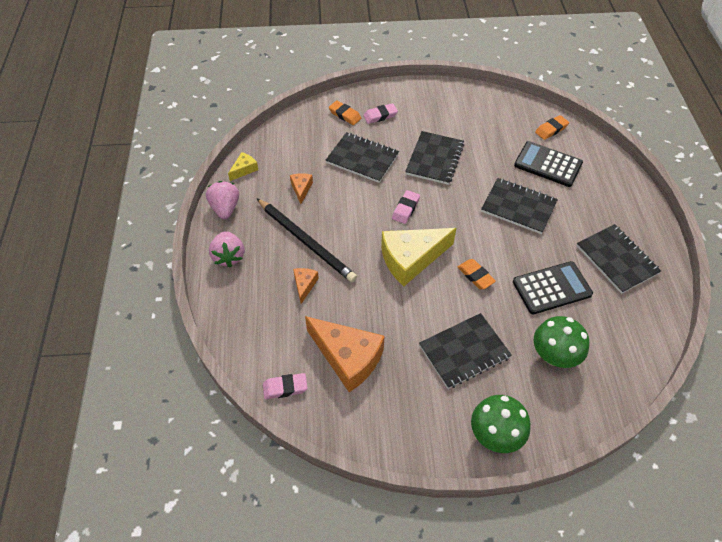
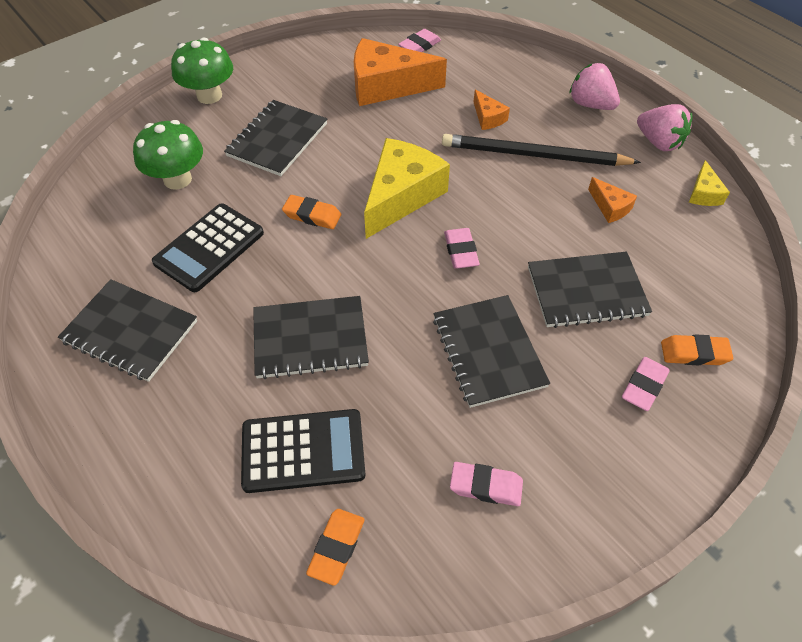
camera: 145 degrees right, 0 degrees up
none -> pink eraser [450,462,523,506]

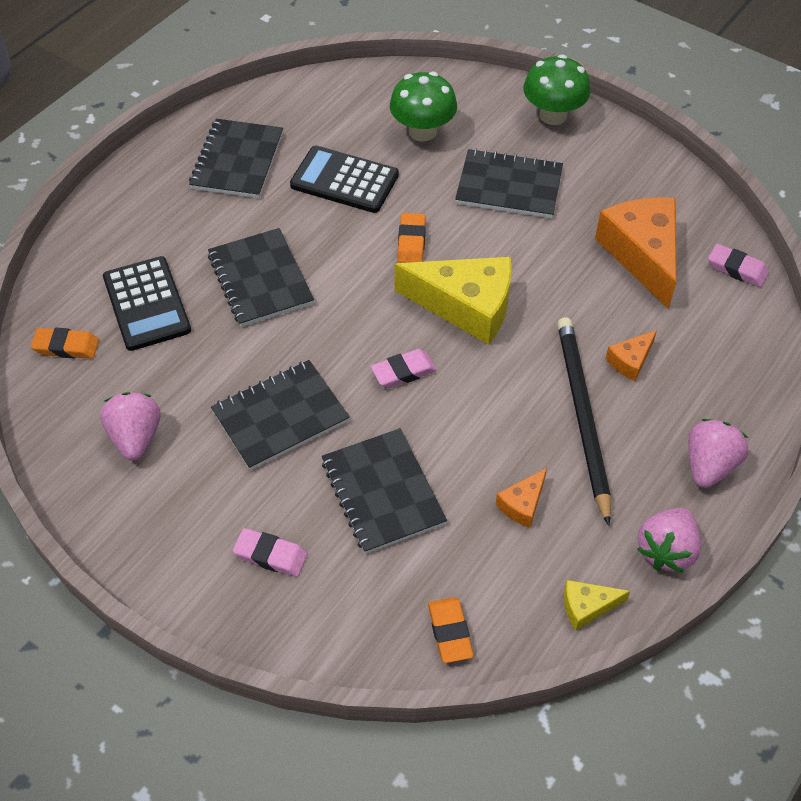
camera: 75 degrees right, 0 degrees up
pink eraser [450,462,523,506] -> pink strawberry [100,392,160,461]
orange eraser [661,334,733,365] -> orange eraser moved to [428,597,473,663]

